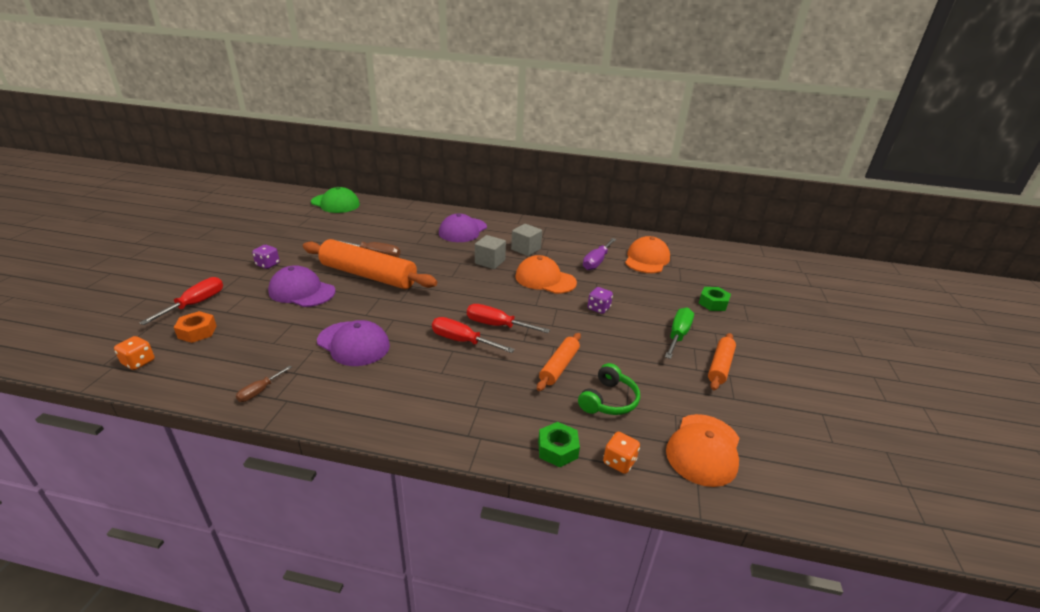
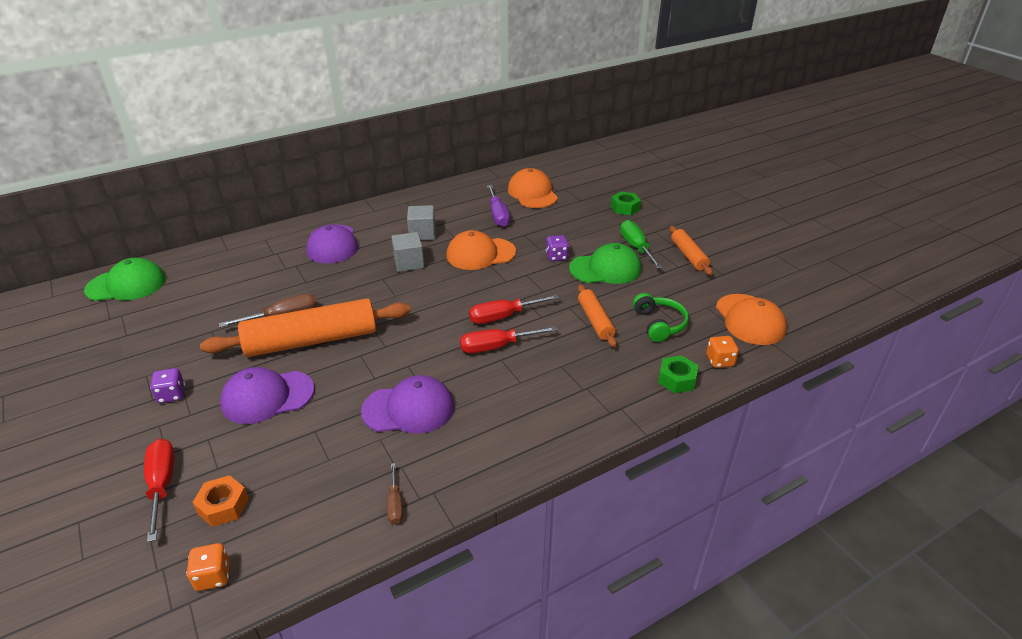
camera: 40 degrees left, 5 degrees up
none -> green cap [569,243,641,284]

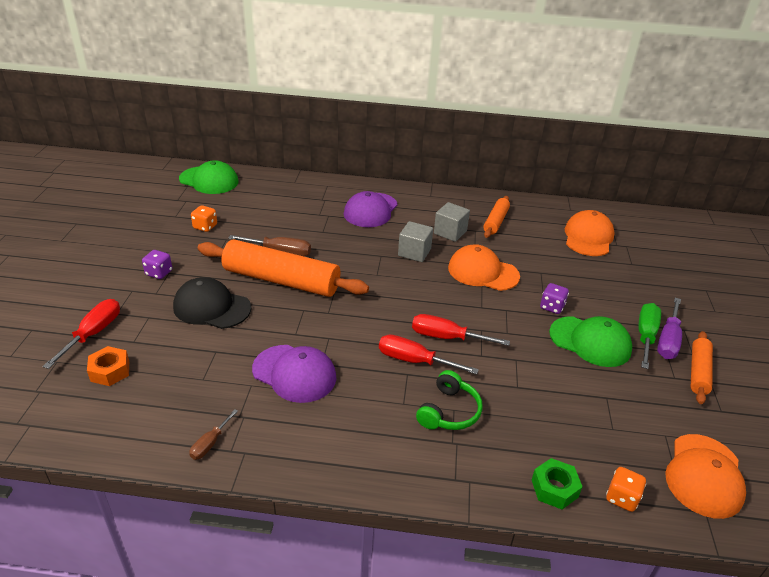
camera: 35 degrees right, 0 degrees up
orange dice [186,543,229,591] -> orange dice moved to [191,205,217,232]
purple cap [220,367,315,424] -> black cap [173,277,252,329]
purple screwdriver [487,185,510,227] -> purple screwdriver moved to [657,298,682,359]
orange rolling pin [578,284,617,347] -> orange rolling pin moved to [483,196,510,238]
green nut [611,192,641,215] -> none
green headphones [633,293,689,342] -> green headphones moved to [416,370,483,430]

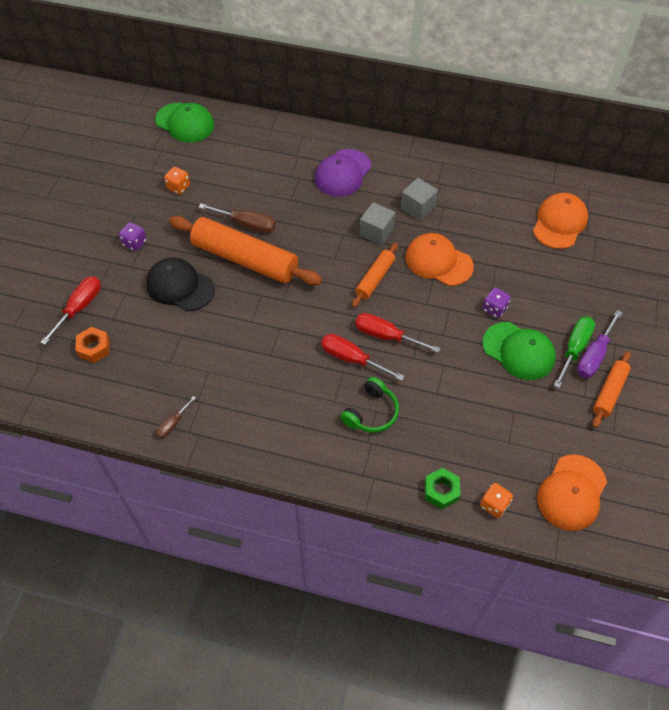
camera: 10 degrees right, 20 degrees up
purple cap [252,345,336,403] -> none
orange rolling pin [483,196,510,238] -> orange rolling pin moved to [352,243,398,307]

